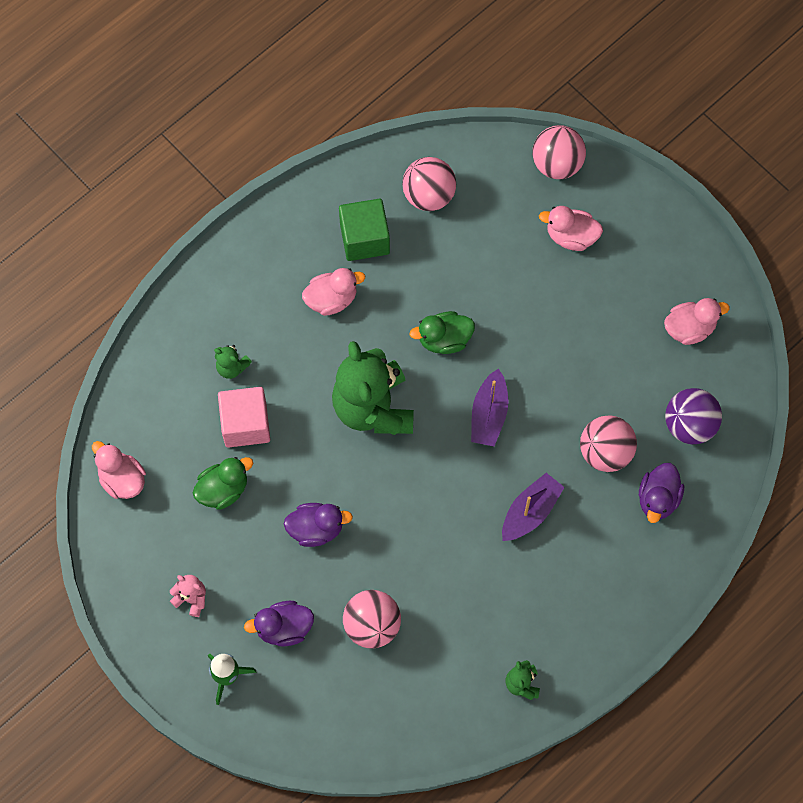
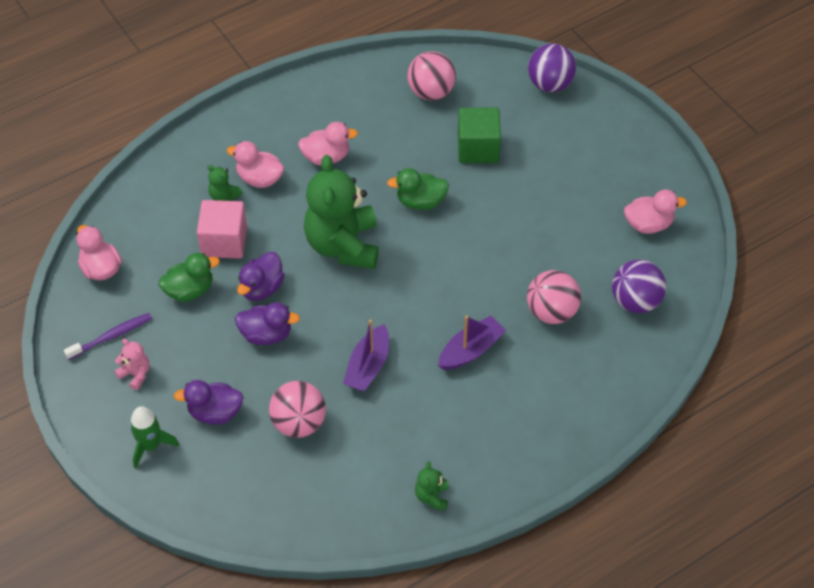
camera: 10 degrees right, 15 degrees down
green cube [339,198,390,261] -> green cube moved to [458,108,501,163]
purple boat [471,369,509,446] -> purple boat moved to [343,320,389,391]
pink ball [532,125,586,179] -> purple ball [528,43,576,92]
pink duck [539,206,603,251] -> pink duck moved to [227,141,284,188]
purple duck [639,463,684,523] -> purple duck moved to [237,252,285,301]
none -> purple toothbrush [64,313,152,360]

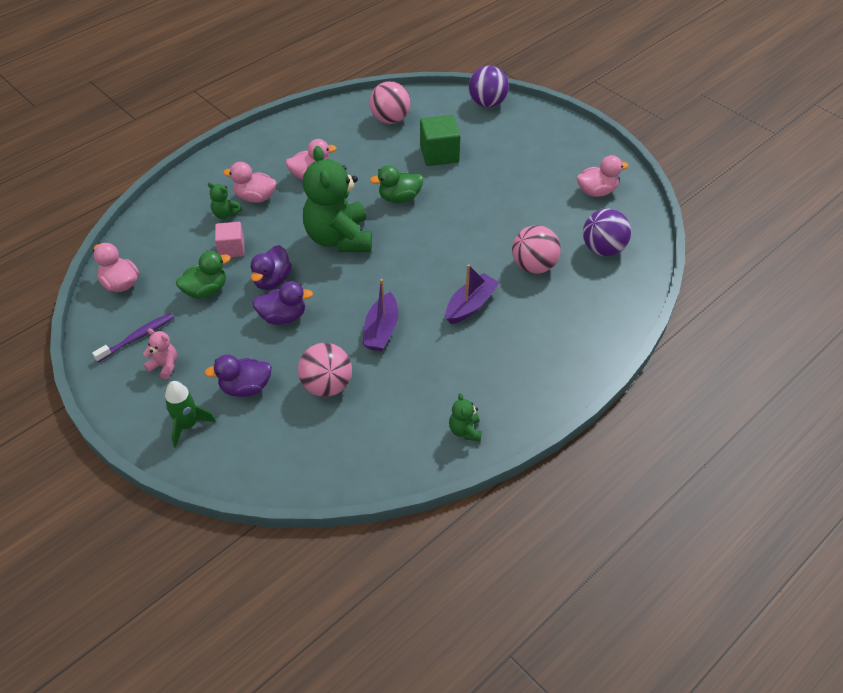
camera: 10 degrees left, 5 degrees down
pink cube [197,200,247,259] -> pink cube [215,222,244,257], size x0.66

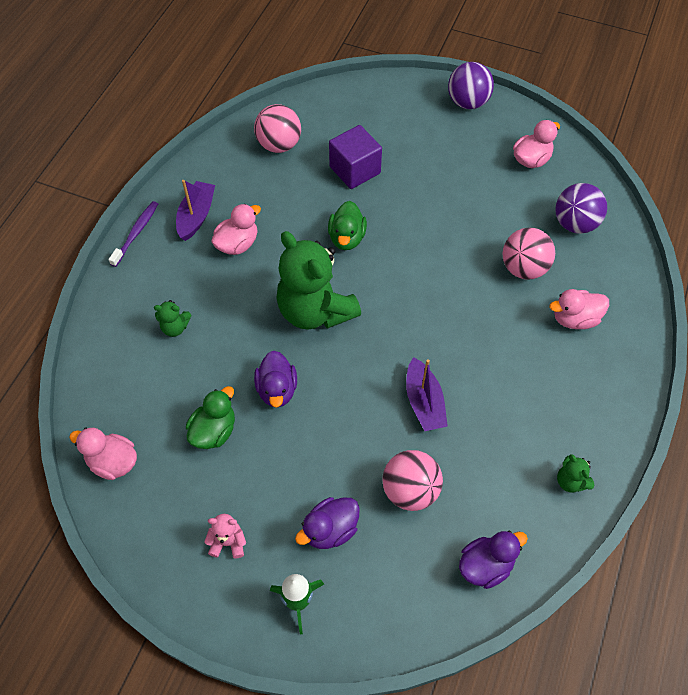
camera: 25 degrees left, 10 degrees up
purple toothbrush [92,313,174,362] -> purple toothbrush moved to [108,201,158,267]
pink cube [215,222,244,257] -> none
pink duck [223,162,277,203] -> pink duck moved to [550,289,609,329]
purple duck [252,281,313,325] -> purple duck moved to [459,531,528,589]
green duck [370,165,423,203] -> green duck turned 45 degrees counterclockwise [328,201,367,250]
green cube [420,115,460,166] -> purple cube [329,125,382,189]
purple boat [446,264,500,324] -> purple boat moved to [176,180,215,241]
purple ball [468,66,509,108] -> purple ball moved to [448,62,494,109]

